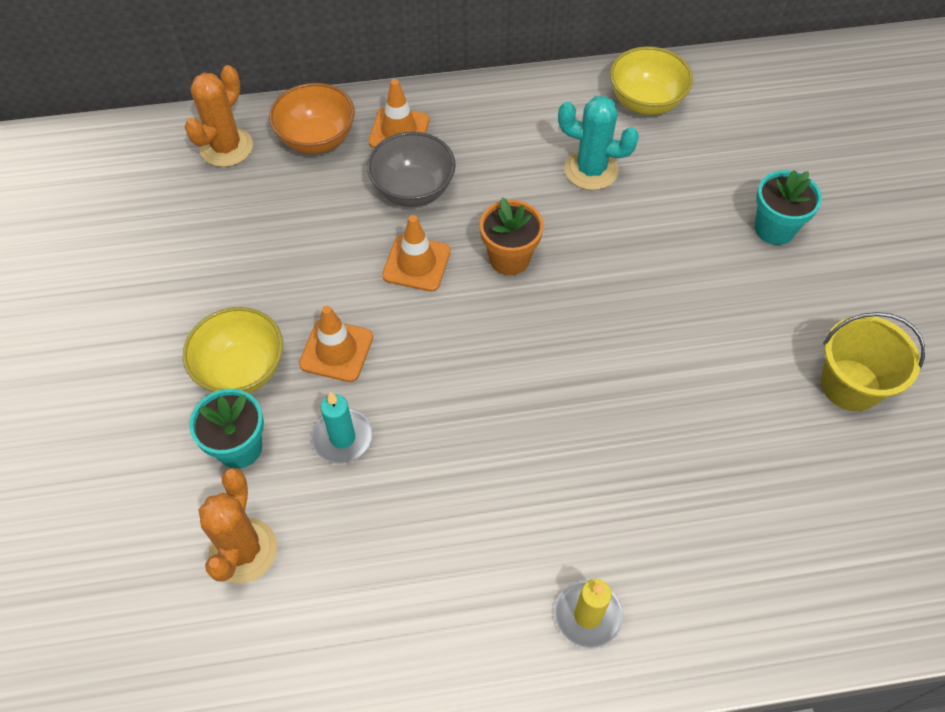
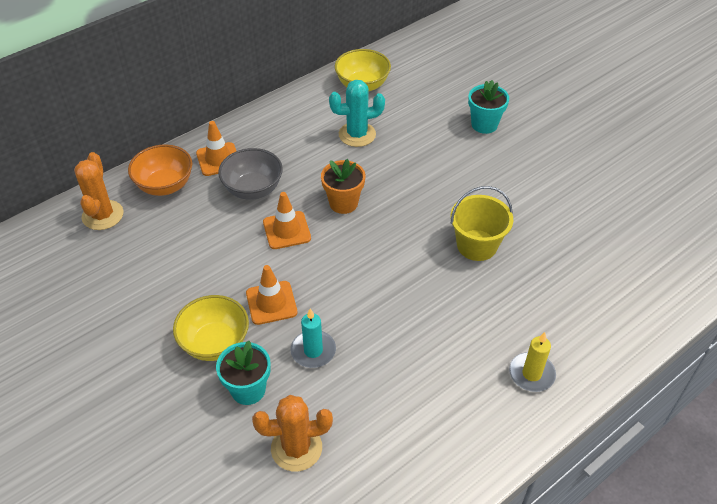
camera: 30 degrees left, 10 degrees down
orange cactus [198,468,277,583] -> orange cactus turned 75 degrees counterclockwise [252,395,333,472]
yellow bucket [821,312,925,411] -> yellow bucket moved to [451,186,513,261]

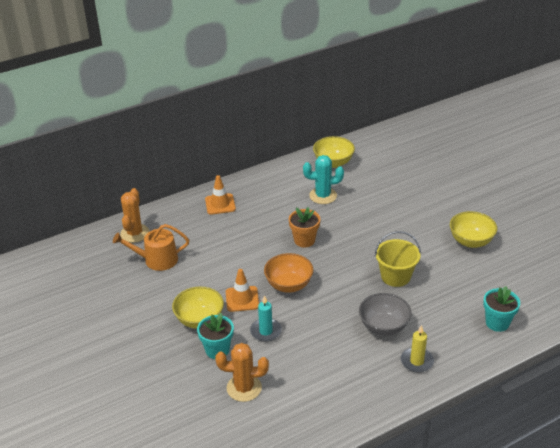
camera: 10 degrees right, 10 degrees down
orange bowl [128,144,192,196] -> orange bowl moved to [264,253,313,293]
grey bowl [218,148,283,200] -> grey bowl moved to [359,293,411,336]
orange traffic cone [263,192,311,249] -> none
turquoise flower pot [468,80,509,134] -> turquoise flower pot moved to [483,286,520,332]
none -> orange watering can [113,224,189,271]
none -> yellow bowl [450,211,497,248]

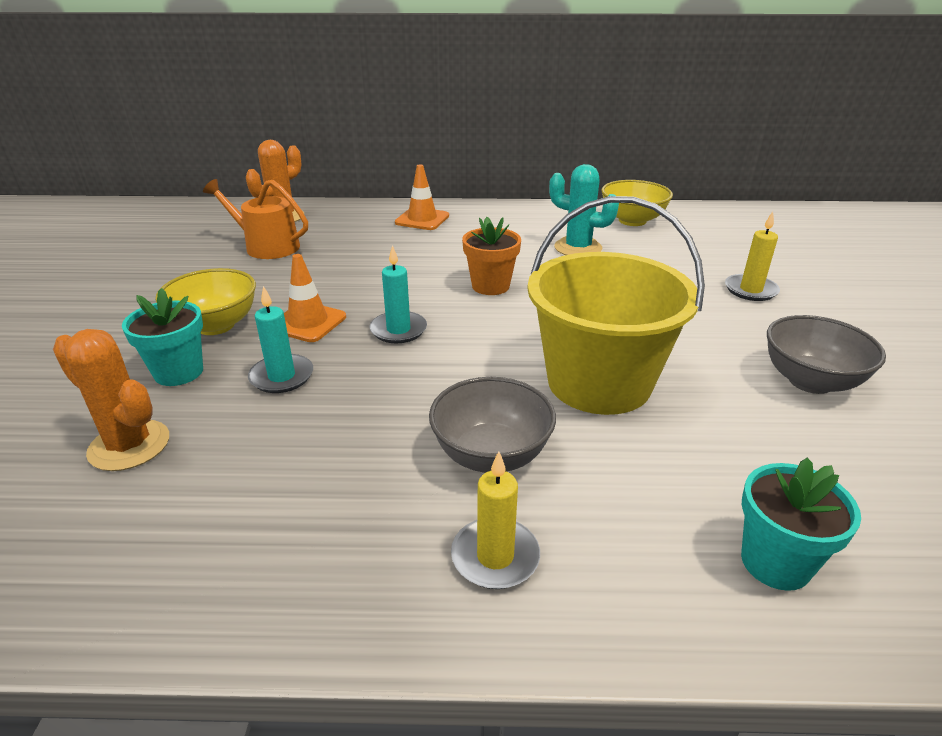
camera: 30 degrees right, 5 degrees down
orange bowl [264,253,313,293] -> turquoise candle [370,245,427,343]
yellow bucket [375,231,421,287] -> yellow bucket [527,196,705,415], size x1.61
yellow bowl [450,211,497,248] -> grey bowl [767,315,886,394]
none -> yellow candle [725,212,780,301]

